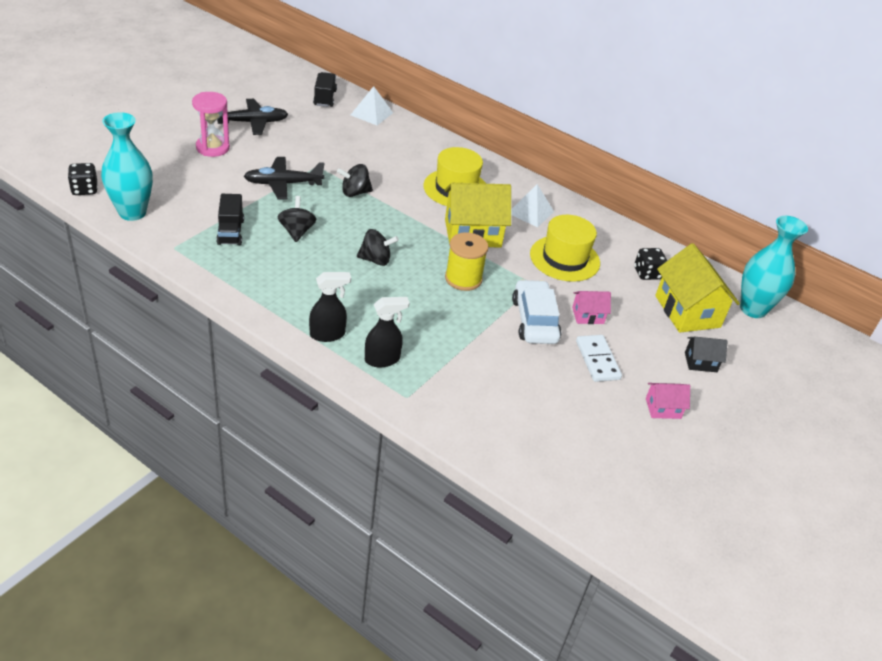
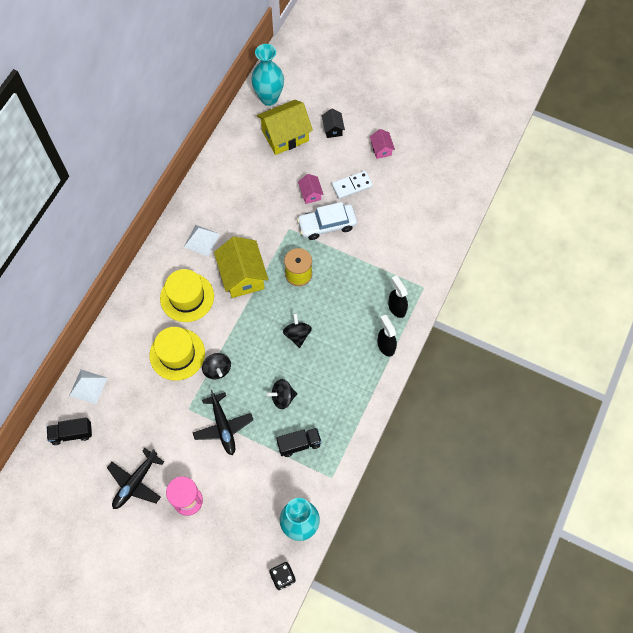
camera: 95 degrees left, 25 degrees up
black plane [217,99,288,135] -> black plane turned 120 degrees counterclockwise [107,448,164,509]
yellow hat [530,215,600,282] -> yellow hat moved to [149,327,205,381]
black dice [634,248,667,280] -> none

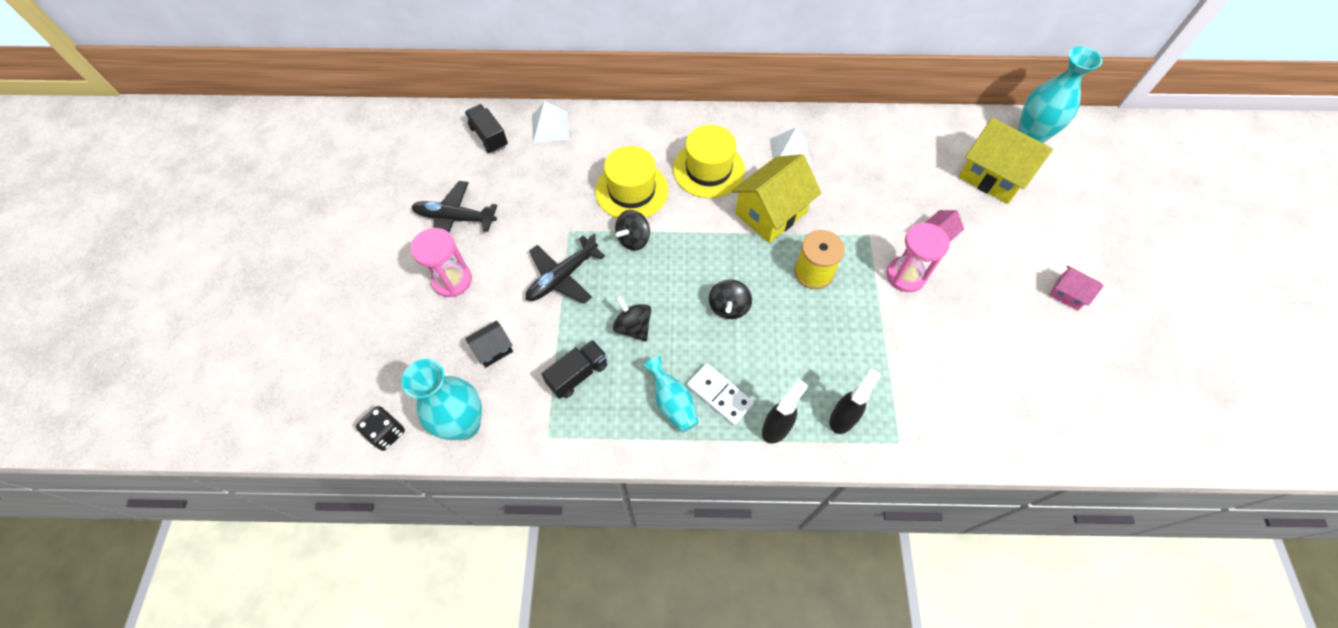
camera: 65 degrees right, 5 degrees down
black truck [276,428,322,457] -> black truck turned 90 degrees counterclockwise [541,340,607,399]
black spinning top [283,313,312,348] -> black spinning top turned 135 degrees clockwise [709,279,752,319]
white car [297,202,357,240] -> pink hourglass [887,223,950,292]
black house [322,109,345,138] -> black house moved to [465,321,513,367]
white domino [332,171,373,199] -> white domino moved to [687,363,754,426]
pink house [370,129,395,159] -> pink house turned 75 degrees clockwise [1049,266,1103,311]
none -> turquoise vase [643,356,699,433]

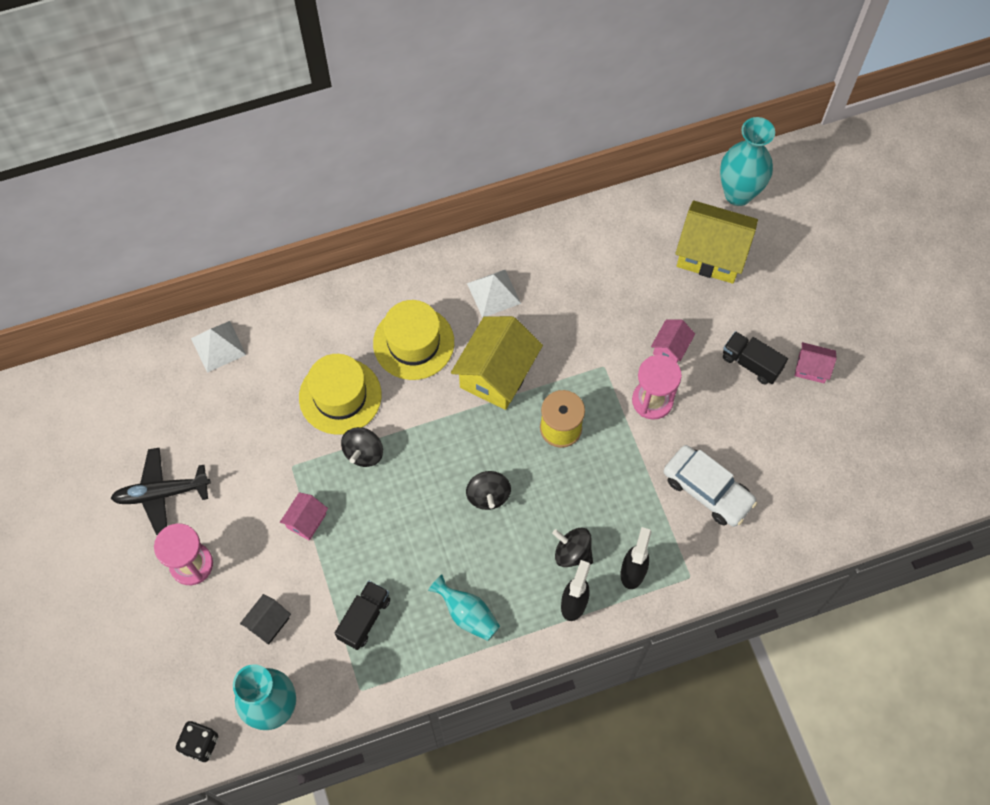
camera: 20 degrees left, 5 degrees up
black truck [465,104,508,153] -> black truck moved to [723,331,788,385]
black plane [526,233,605,304] -> pink house [280,492,328,541]
black spinning top [613,295,651,342] -> black spinning top moved to [552,528,593,567]
white domino [687,363,754,426] -> none
none -> white car [664,445,757,527]

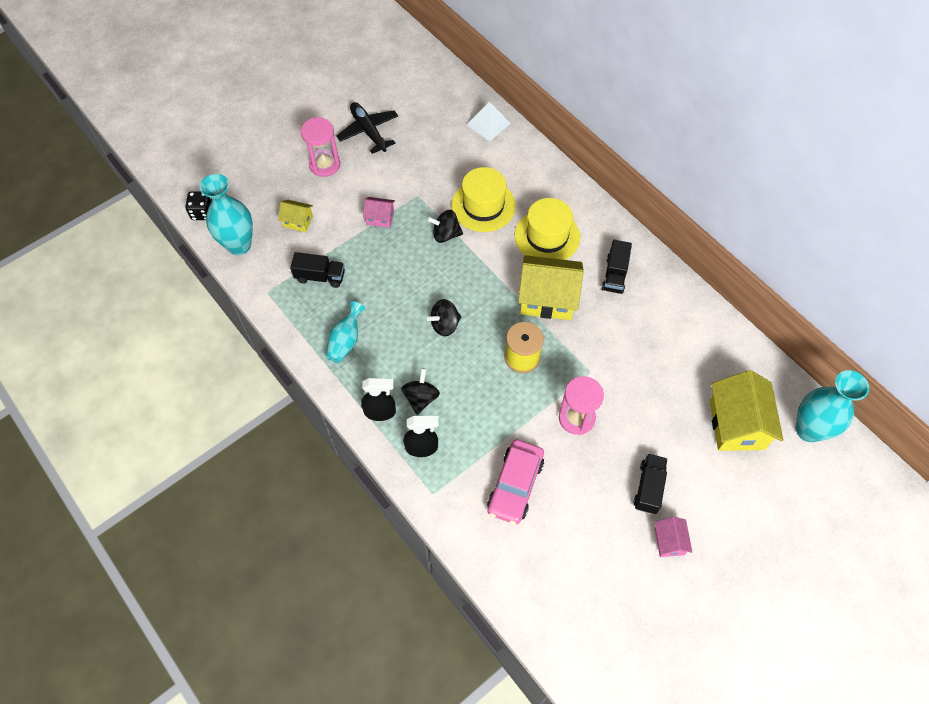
camera: 70 degrees right, 5 degrees down
black house [240,594,291,644] -> yellow house [278,200,313,232]
white pyramid [467,270,521,318] -> black truck [602,240,632,294]
pink house [651,320,695,363] -> none
white car [664,445,757,527] -> pink car [487,440,544,524]

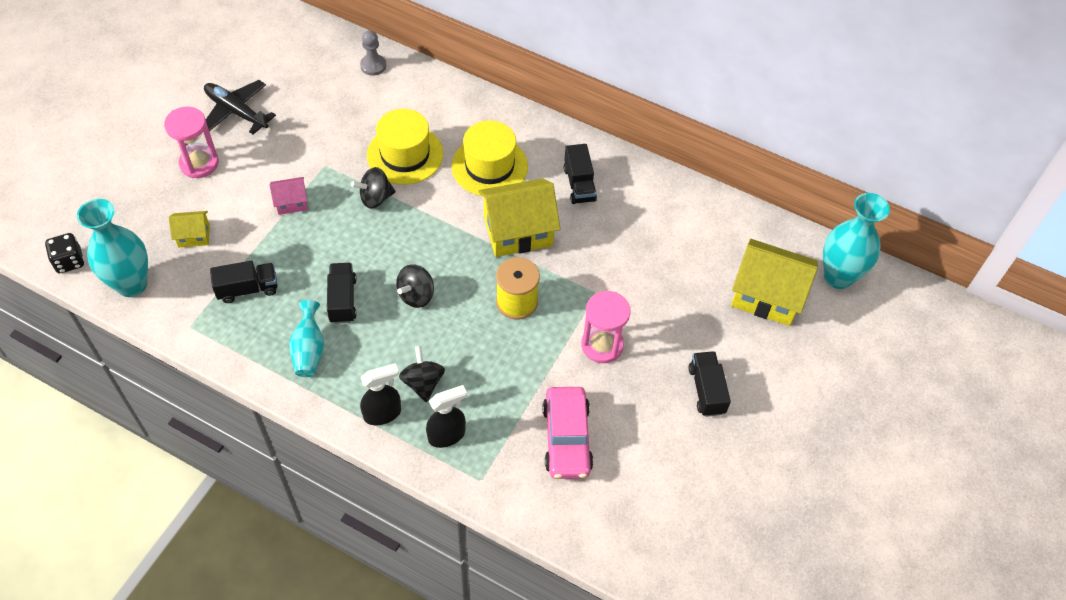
camera: 25 degrees left, 5 degrees down
white pyramid [467,102,511,141] -> grey pawn [360,30,386,76]
pink house [655,517,692,557] -> none
yellow house [710,370,783,451] -> yellow house turned 45 degrees counterclockwise [731,239,818,326]
none -> black truck [327,263,357,324]

